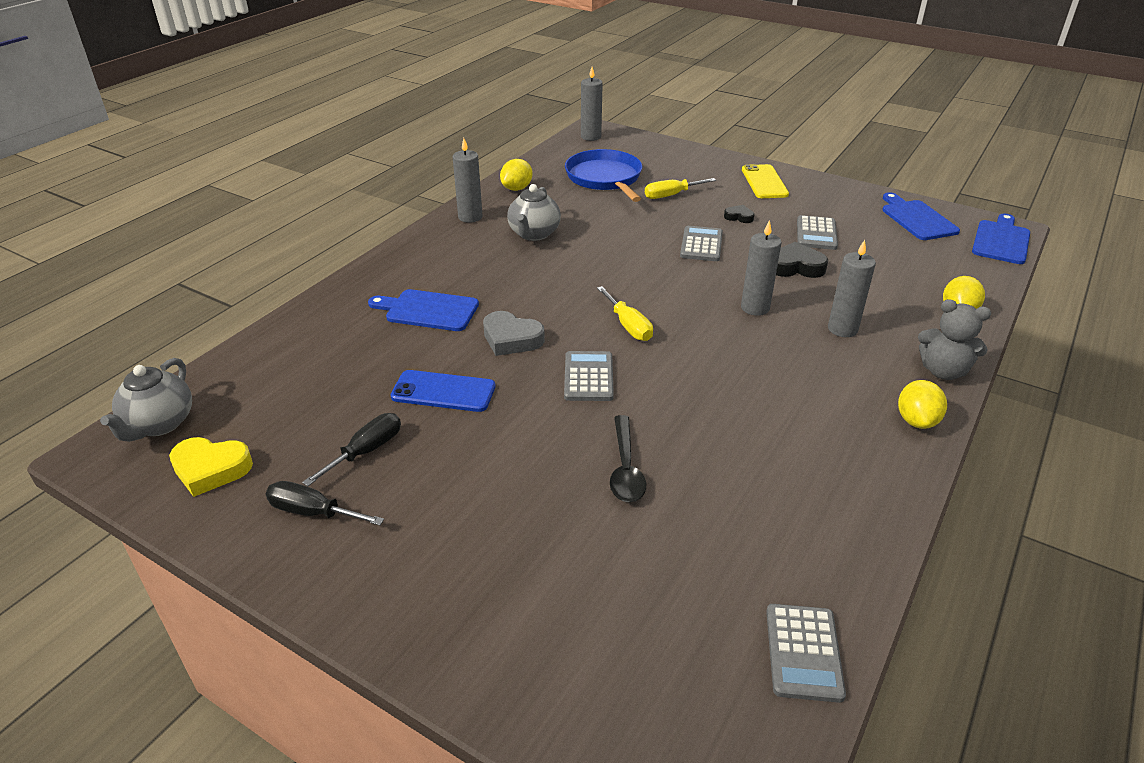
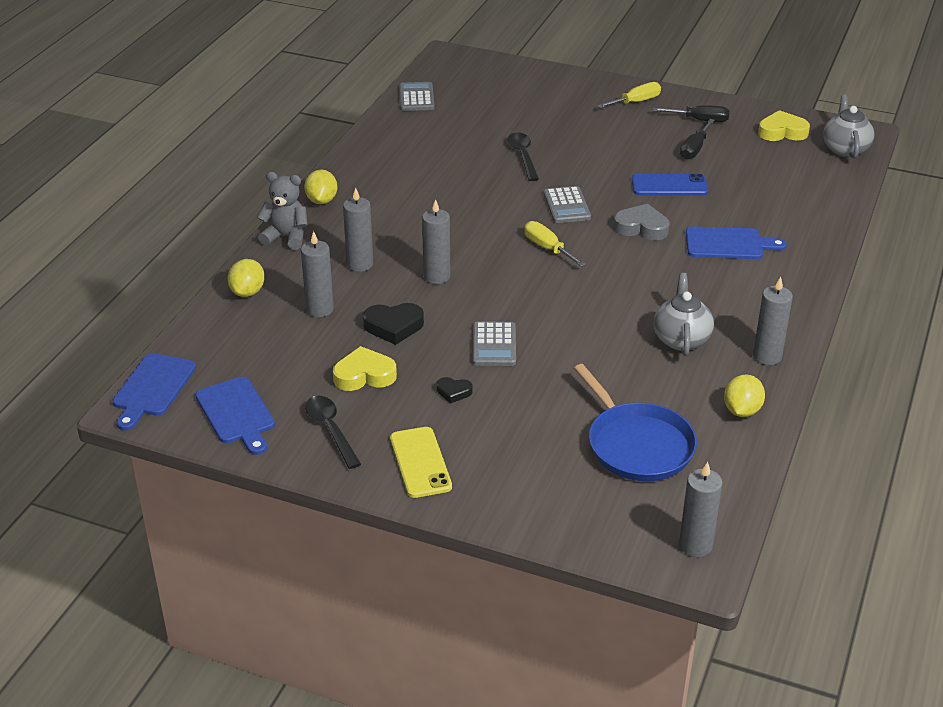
camera: 170 degrees right, 0 degrees up
yellow screwdriver [645,178,716,199] -> yellow screwdriver moved to [597,82,661,108]
grey calculator [797,215,838,250] -> yellow heart [333,346,397,391]
none -> grey candle [301,231,334,317]
none -> black spoon [305,396,361,469]

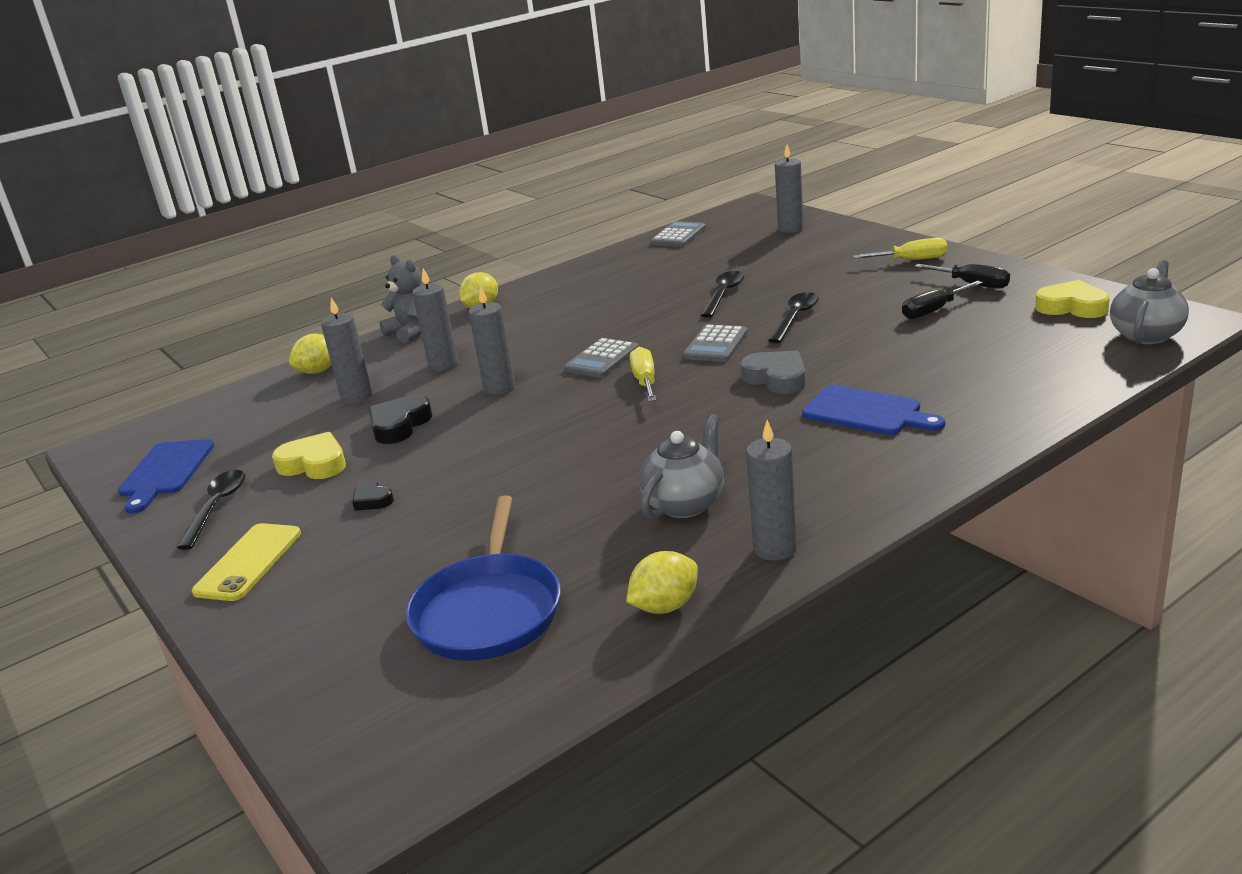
camera: 35 degrees right, 10 degrees down
blue cutting board [112,353,196,430] -> none
black heart [363,303,424,345] -> black heart turned 90 degrees clockwise [369,395,432,444]
grey calculator [473,321,516,366] -> grey calculator moved to [564,338,638,378]
blue phone [632,174,708,196] -> none
grey candle [679,462,723,557] -> grey candle moved to [775,144,804,233]
none -> black spoon [768,292,819,343]

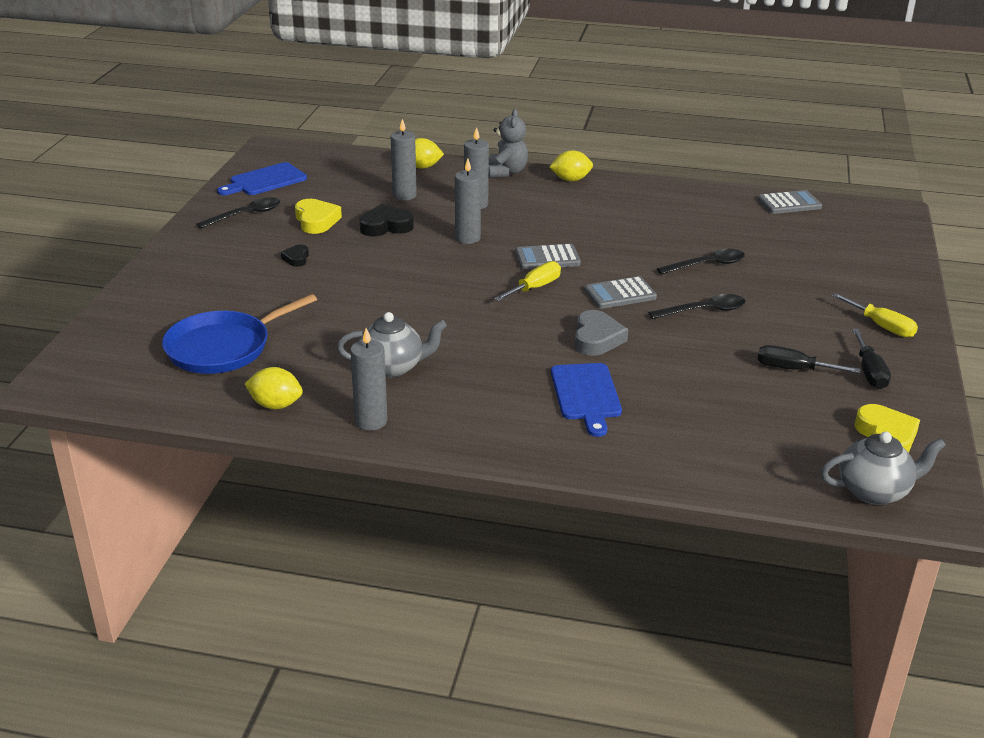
camera: 45 degrees right, 5 degrees up
yellow phone [192,523,301,601] -> none
grey candle [775,144,804,233] -> none

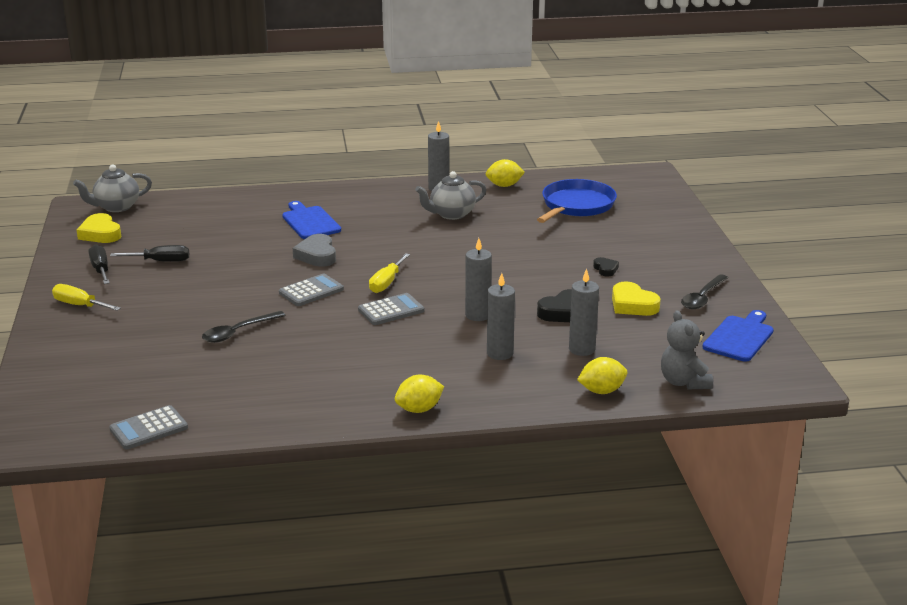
camera: 160 degrees right, 5 degrees down
grey teddy bear [489,109,528,178] -> grey teddy bear moved to [661,310,713,389]
black spoon [648,294,746,319] -> none

